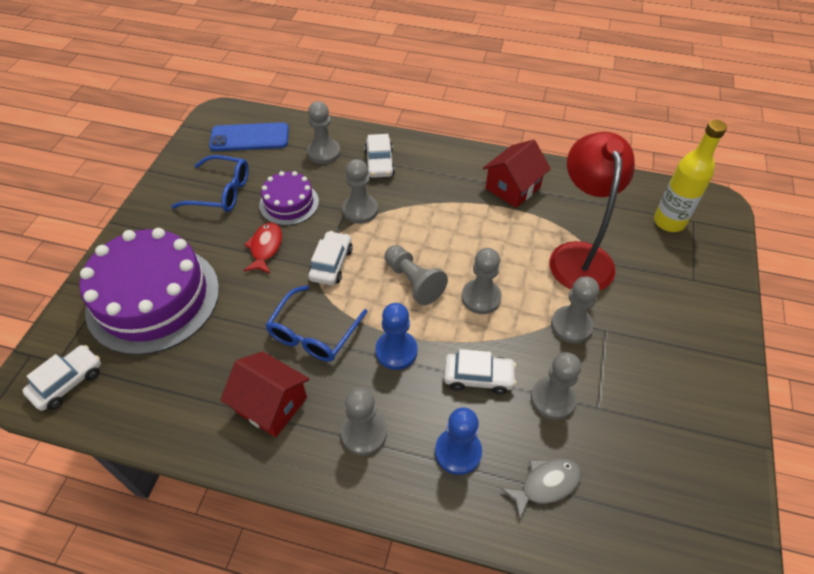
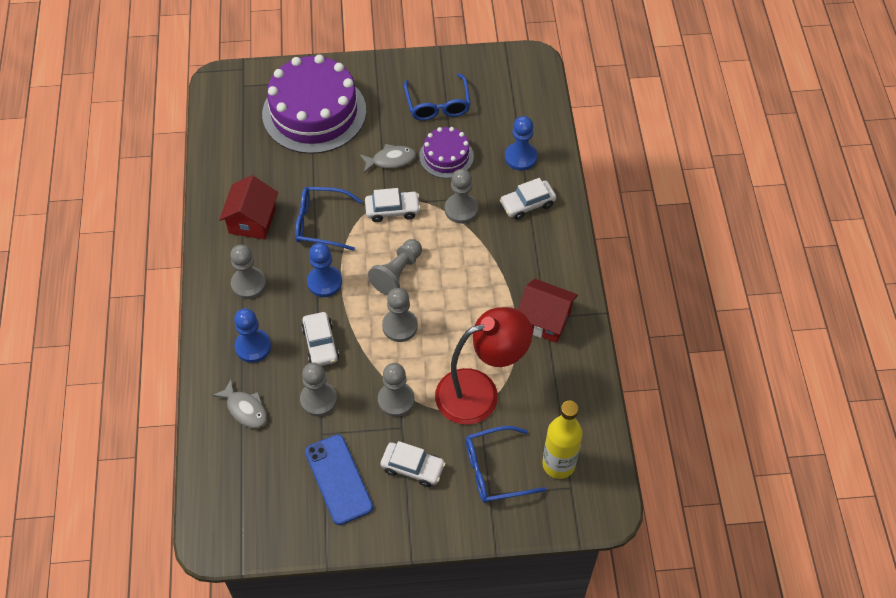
camera: 70 degrees right, 5 degrees up
white car [22,345,101,411] -> white car moved to [381,441,446,487]
blue phone [209,122,289,151] -> blue phone moved to [305,434,373,525]
red fish [243,223,282,274] -> grey fish [359,144,416,173]
grey pawn [307,101,341,164] -> blue pawn [505,116,537,171]
none -> blue glasses [466,426,547,503]

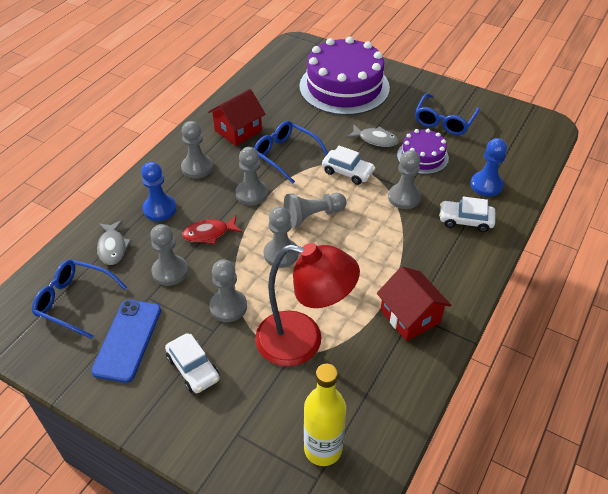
camera: 35 degrees right, 10 degrees down
white car [302,312,339,366] -> red fish [182,215,242,245]
blue pawn [307,243,342,297] -> grey pawn [236,147,268,206]
blue glasses [466,426,547,503] -> blue glasses moved to [32,260,127,339]

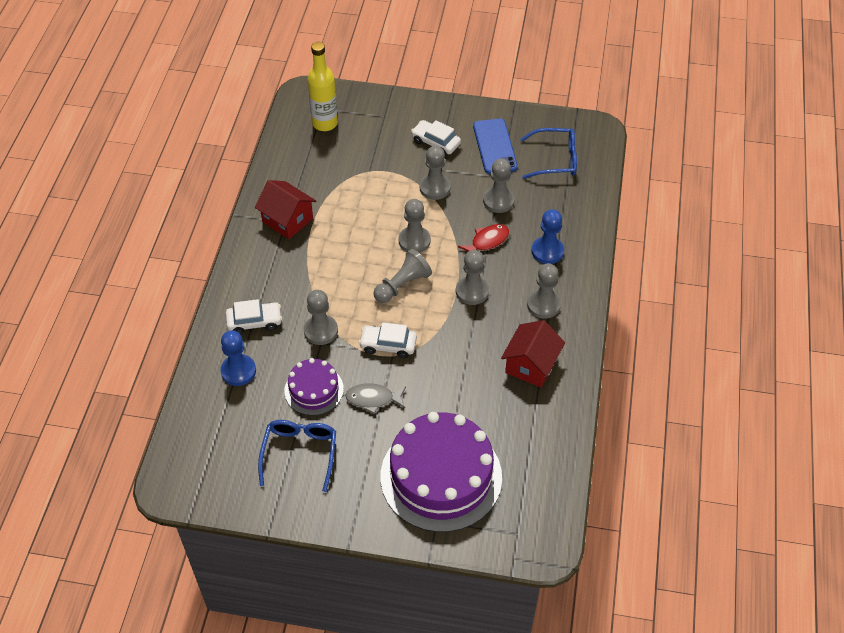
camera: 160 degrees right, 5 degrees up
grey fish [97,220,132,265] -> none
blue glasses [254,121,328,184] -> none
red lamp [255,243,360,367] -> none

